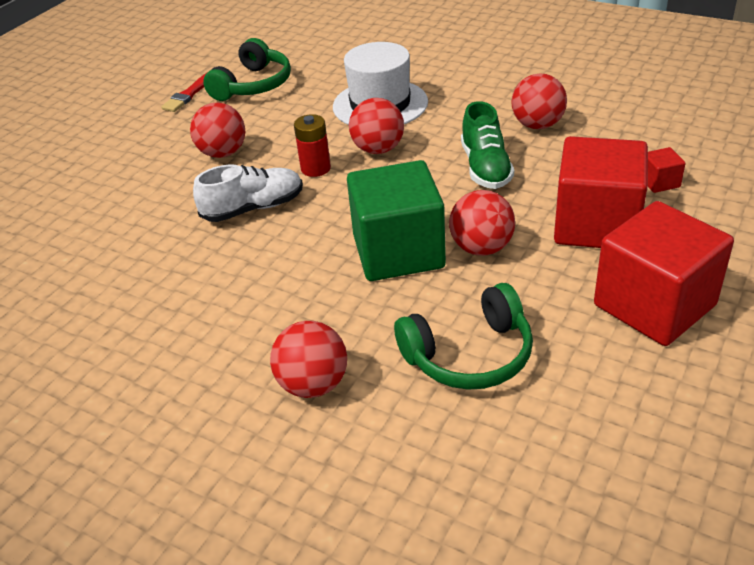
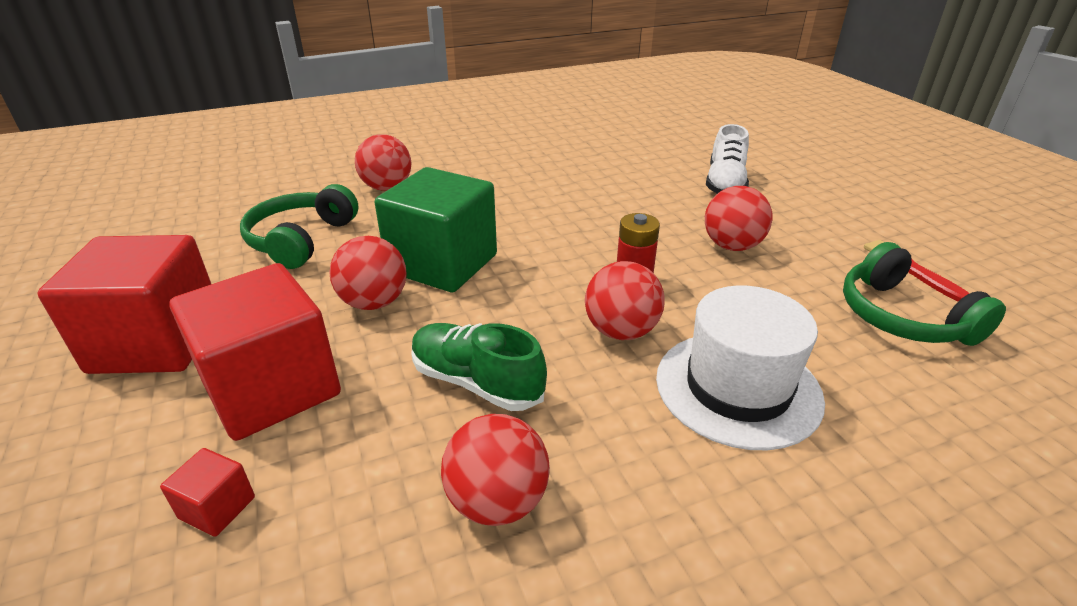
camera: 125 degrees right, 5 degrees down
white shoe [193,165,303,222] -> white shoe moved to [706,124,749,194]

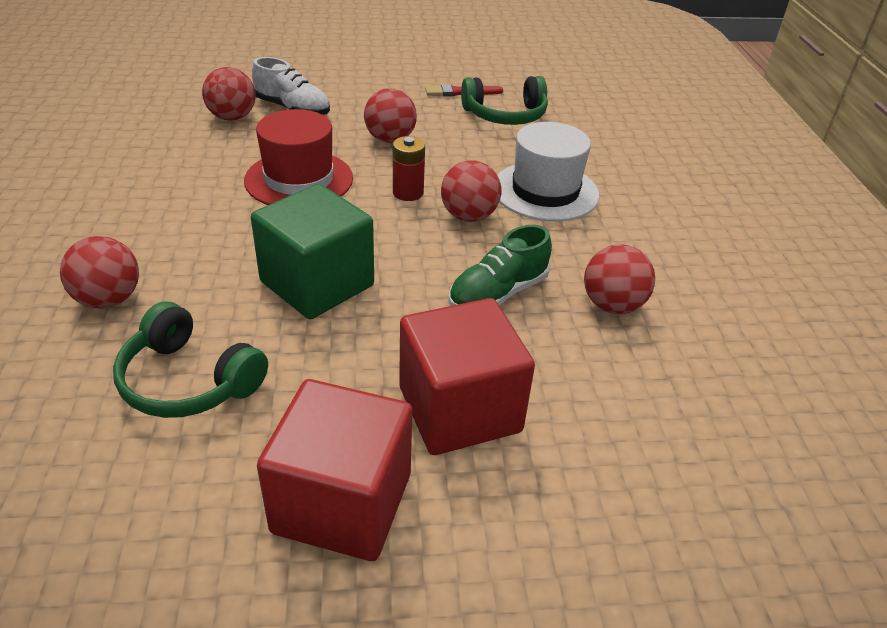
camera: 75 degrees left, 5 degrees up
red cube [160,448,255,537] -> none
red ball [329,236,407,310] -> red ball moved to [202,67,256,121]
none -> red hat [244,109,353,205]

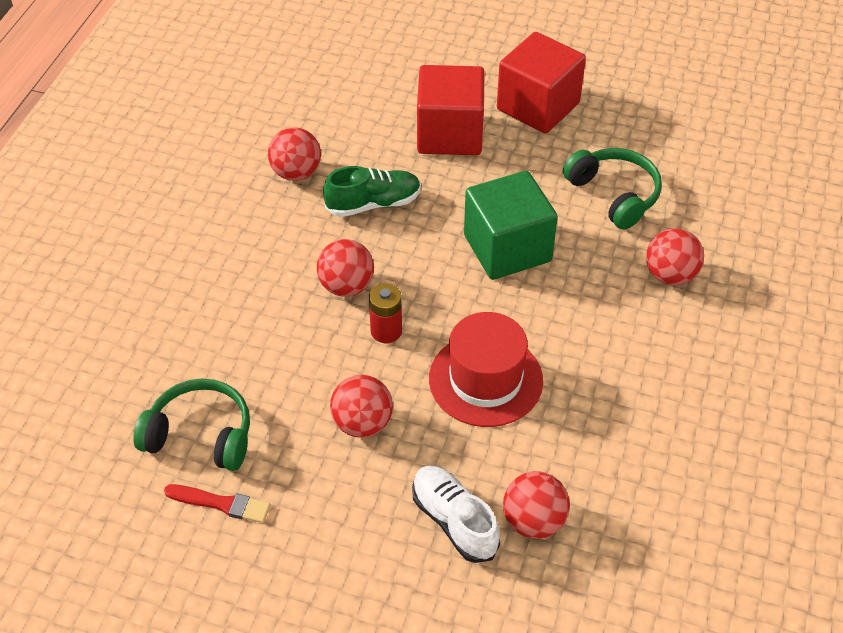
camera: 155 degrees left, 10 degrees up
white hat [497,122,599,221] -> none

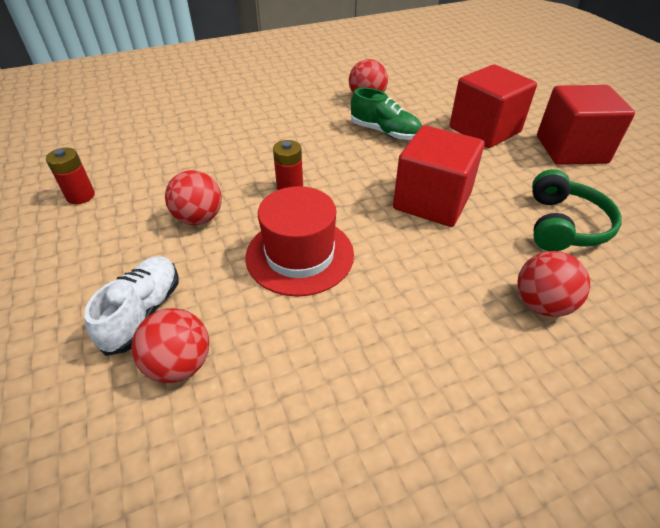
camera: 50 degrees right, 5 degrees down
green headphones [133,378,250,471] -> none
red brush [164,484,271,523] -> red battery [46,148,95,204]
red ball [317,239,374,297] -> none
green cube [464,171,558,280] -> red cube [393,125,484,227]

